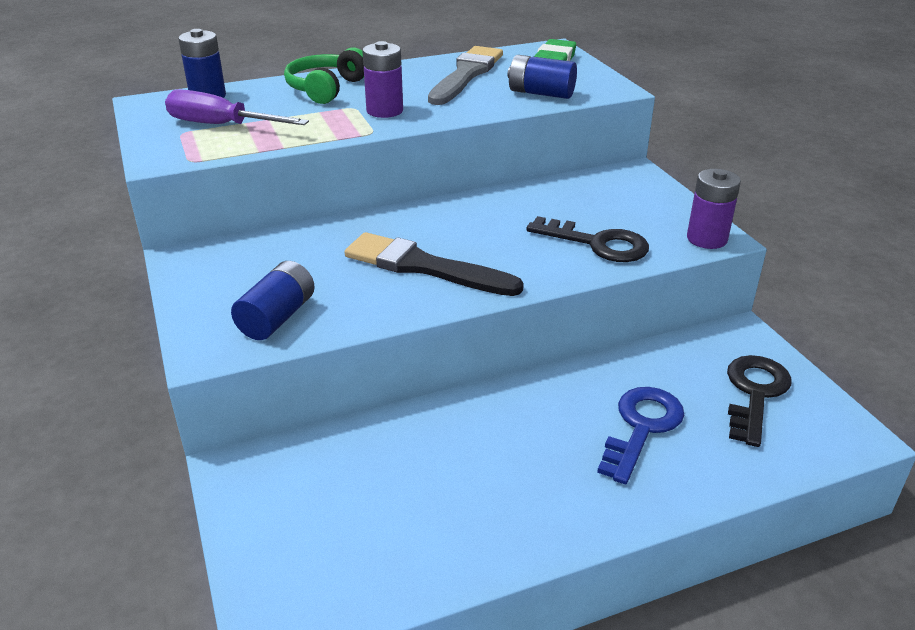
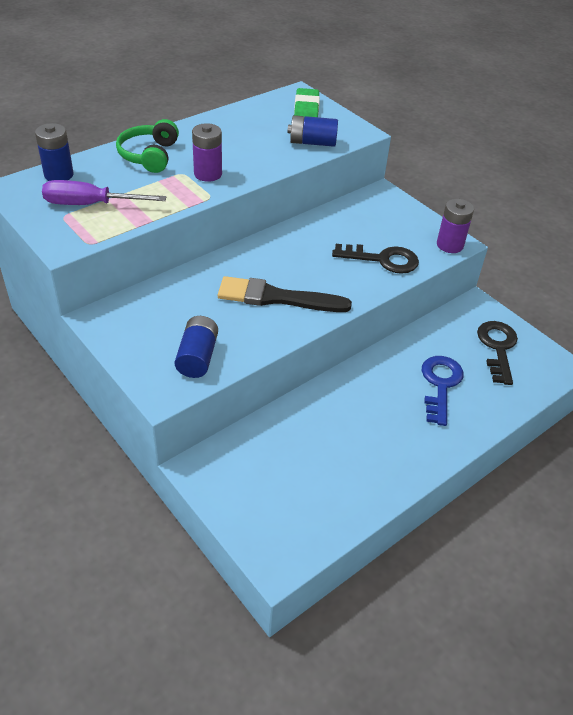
camera: 20 degrees left, 10 degrees up
grey brush [428,46,503,105] -> none

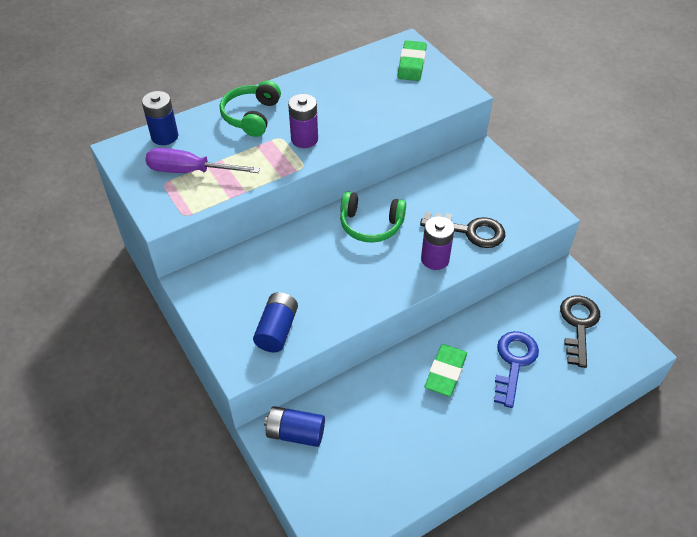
camera: 10 degrees right, 5 degrees up
black brush [218,276,352,312] -> none
blue battery [287,115,338,147] -> blue battery moved to [264,406,325,447]
purple battery [437,199,474,253] -> purple battery moved to [421,216,455,270]
none -> green headphones [340,191,406,243]
none -> green eraser [425,344,467,397]

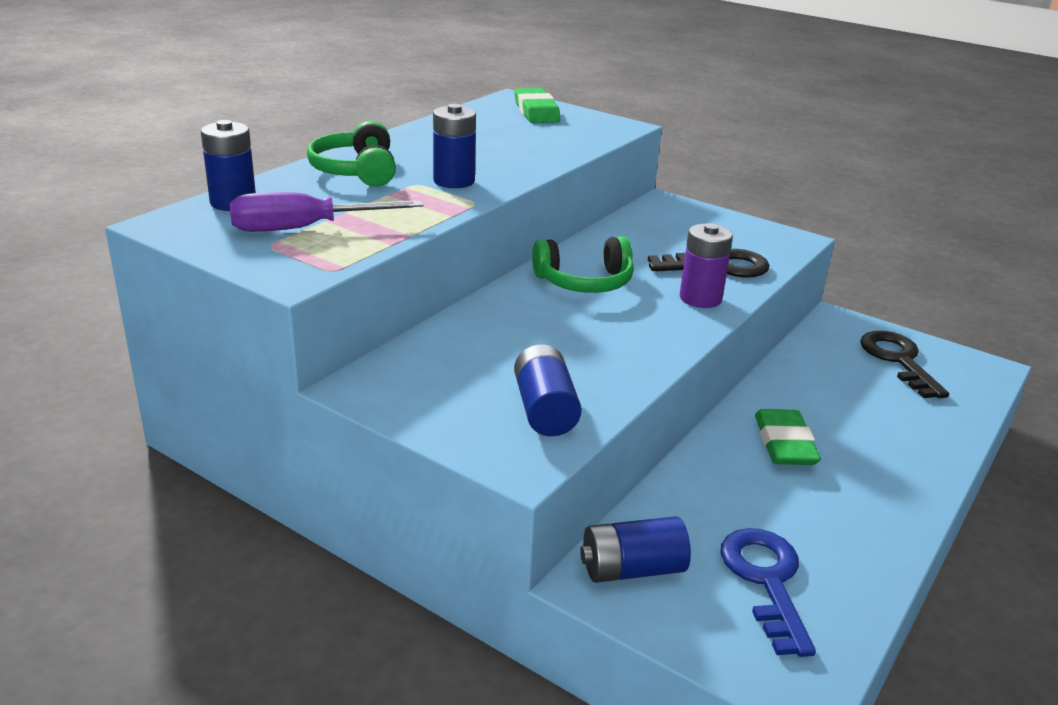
camera: 25 degrees left, 20 degrees down
purple battery [288,94,318,148] -> blue battery [433,104,476,188]
blue key [494,331,539,408] -> blue key moved to [721,528,816,657]

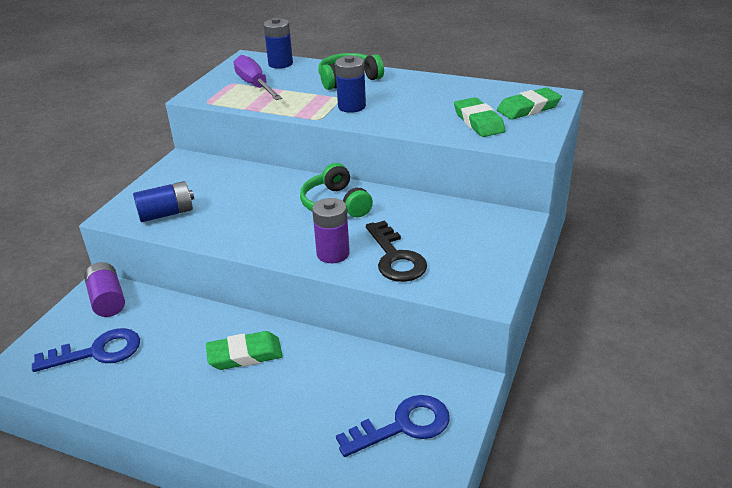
camera: 80 degrees right, 5 degrees up
blue battery [580,516,691,583] -> purple battery [84,262,125,317]
black key [860,331,949,398] -> blue key [336,395,450,457]
none -> green eraser [454,97,506,137]

